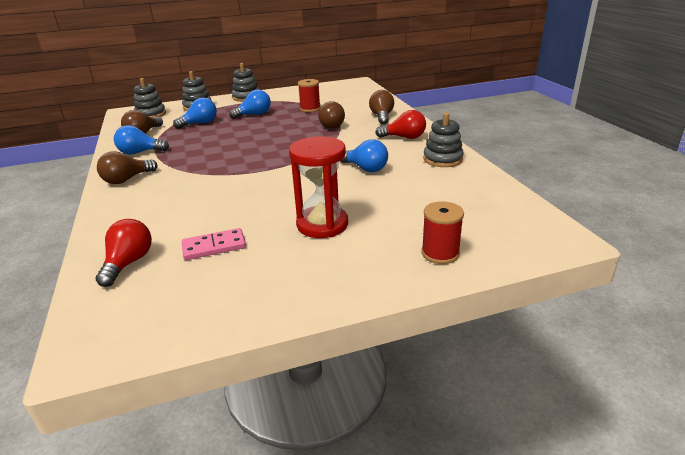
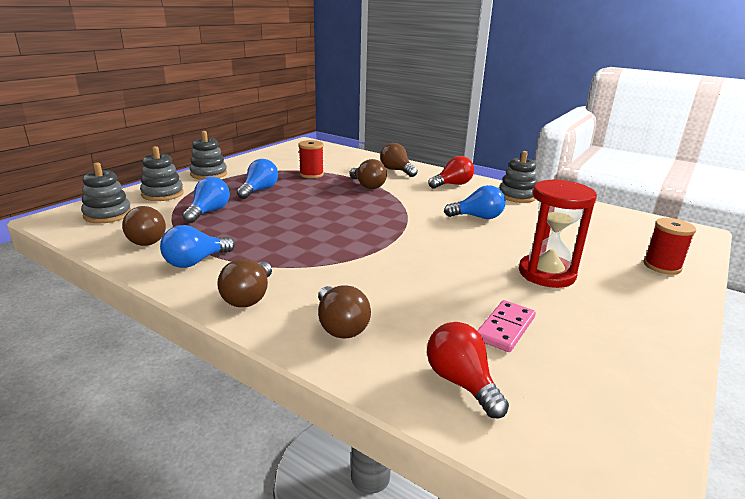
camera: 40 degrees left, 5 degrees down
none -> brown light bulb [318,285,371,338]

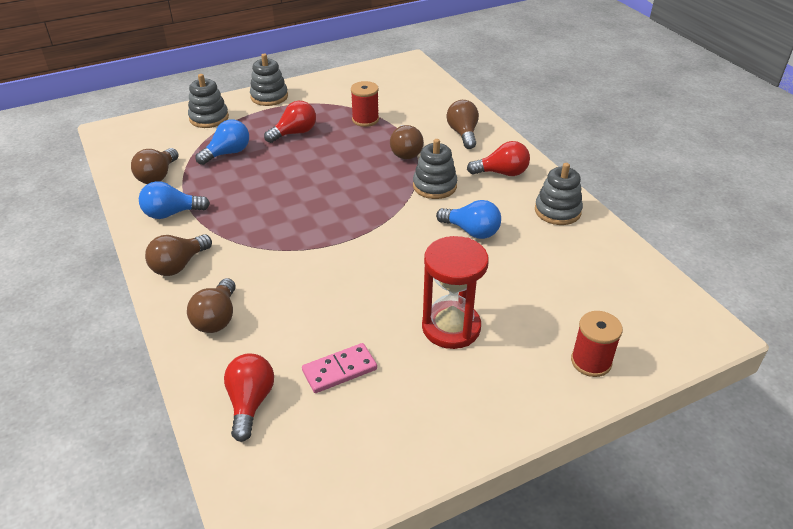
camera: 30 degrees right, 15 degrees up
grey stacking toy [81,162,131,223] -> grey stacking toy moved to [413,139,457,199]
blue light bulb [237,159,278,199] -> red light bulb [264,101,316,143]

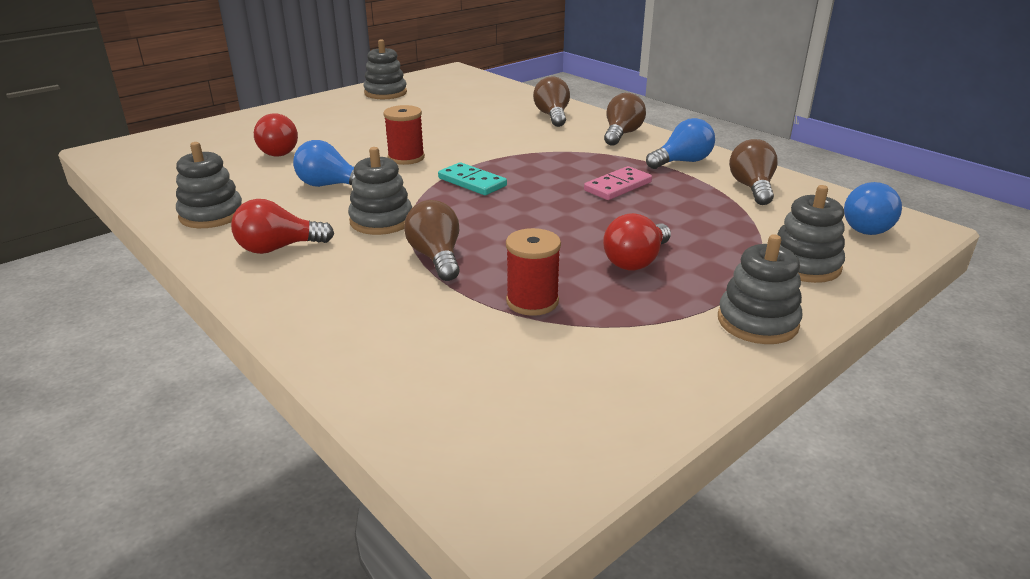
camera: 165 degrees right, 10 degrees down
blue light bulb [195,119,249,165] -> blue light bulb moved to [844,182,902,235]
red light bulb [224,353,274,442] -> red light bulb moved to [254,113,298,157]
pink domino [302,343,377,393] -> pink domino moved to [584,166,652,200]
red hourglass [422,236,489,349] -> none
brown light bulb [447,100,479,149] -> none
red spool [571,311,623,377] -> red spool moved to [383,105,425,165]
none -> grey stacking toy [363,39,407,99]
none -> turquoise domino [438,162,507,195]

